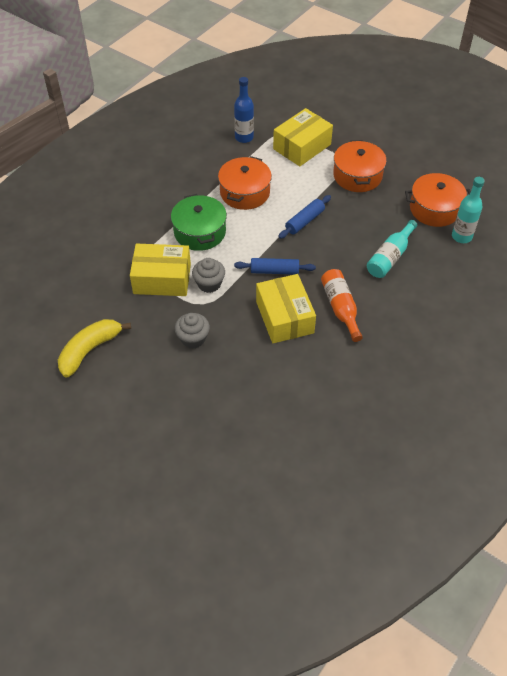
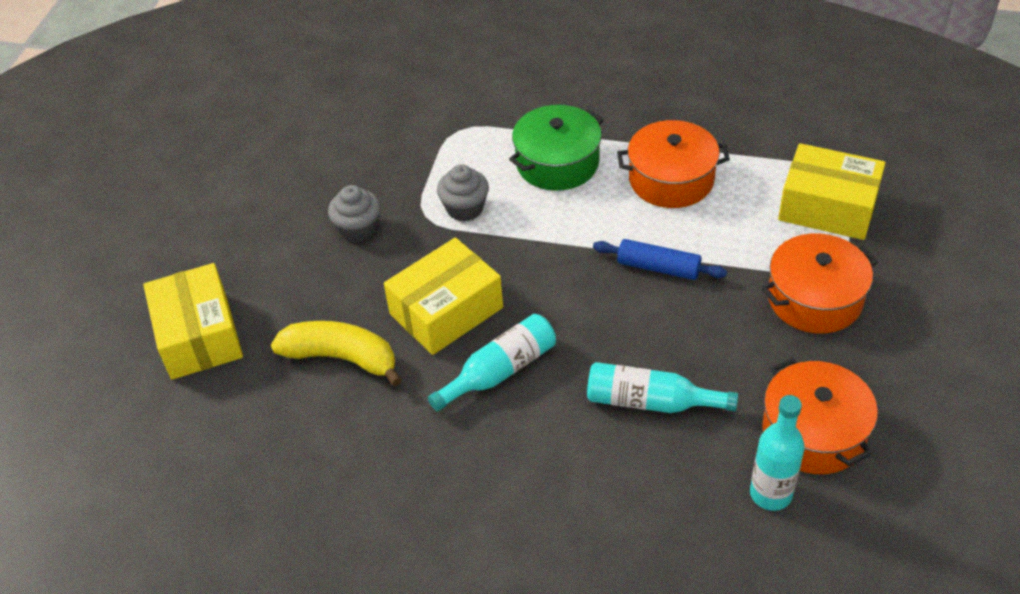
camera: 70 degrees right, 5 degrees down
yellow banana [58,319,131,378] -> yellow banana moved to [271,321,402,386]
yellow box [130,243,191,296] -> yellow box moved to [143,263,243,380]
blue bottle [234,77,254,143] -> none
blue rolling pin [234,258,316,275] -> none
orange bottle [321,269,363,342] -> turquoise bottle [428,314,556,412]

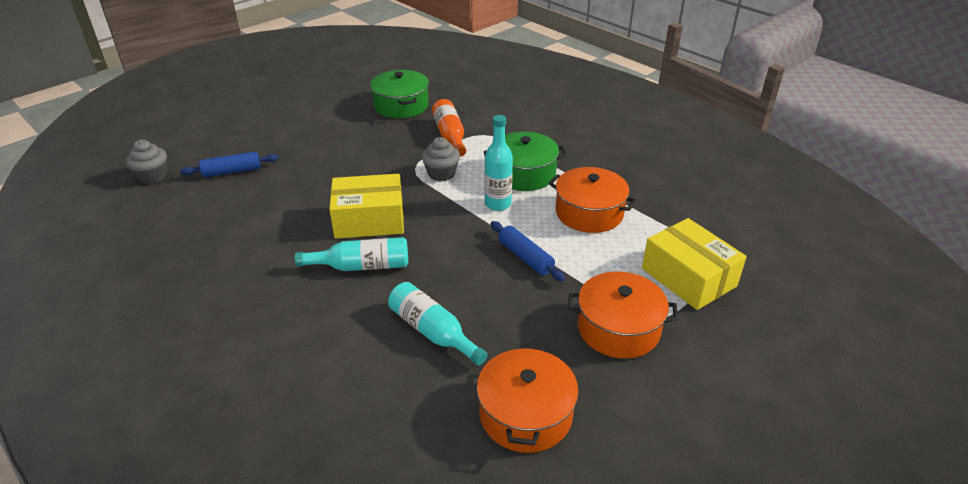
camera: 30 degrees right, 10 degrees down
yellow box [143,263,243,380] -> blue rolling pin [180,151,279,178]
yellow banana [271,321,402,386] -> none
grey cupcake [328,185,381,242] -> grey cupcake moved to [126,140,167,184]
turquoise bottle [750,395,805,511] -> turquoise bottle moved to [485,115,513,211]
none -> green pot [370,70,429,118]
none -> orange bottle [432,99,466,157]

